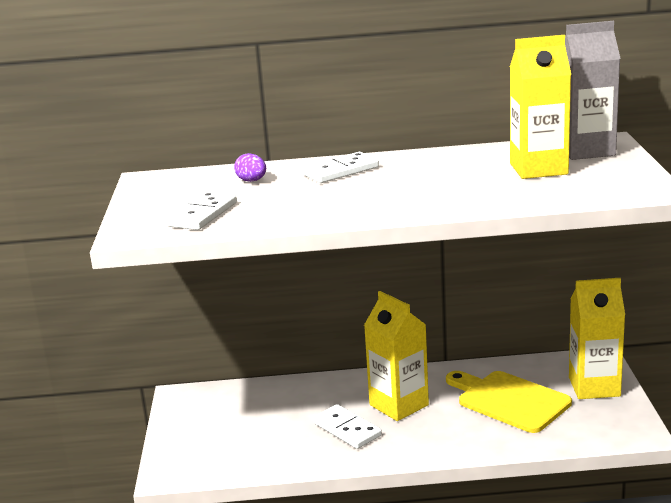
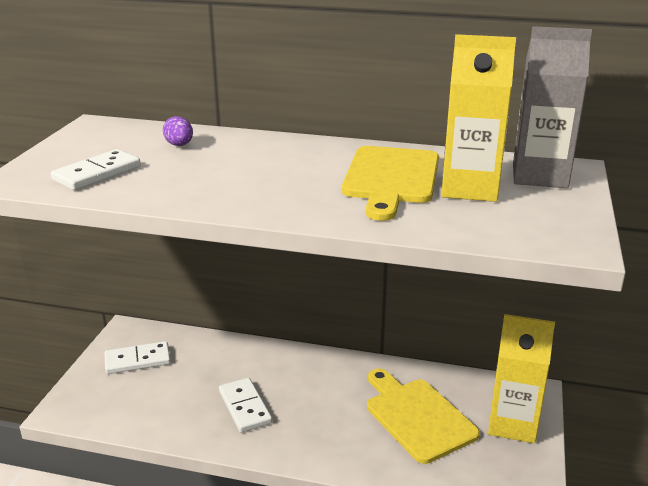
camera: 15 degrees right, 5 degrees up
white domino [302,152,379,183] -> white domino moved to [105,341,171,374]
yellow carton [364,291,429,421] -> none
none -> yellow cutting board [342,146,439,221]

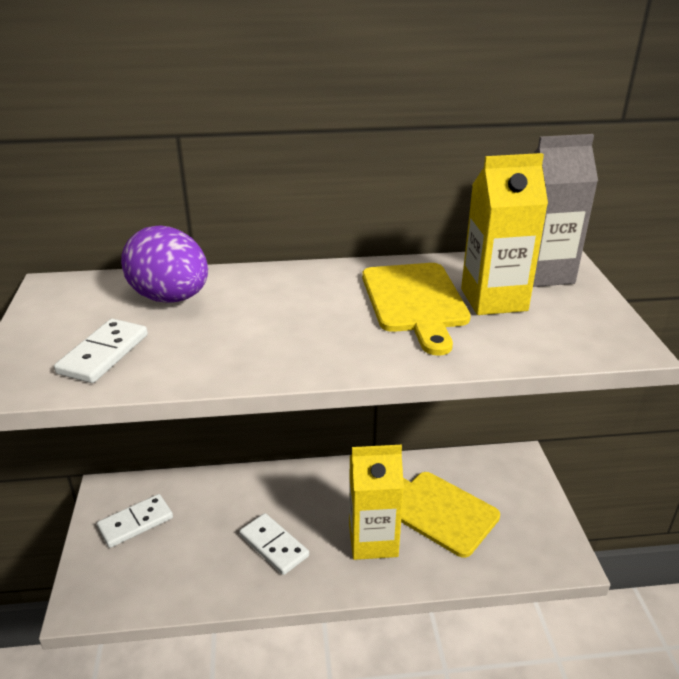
camera: 20 degrees left, 5 degrees up
purple egg [163,116,193,146] -> purple egg [121,225,208,303], size x2.30
yellow carton [488,314,555,443] -> yellow carton moved to [349,445,404,560]

